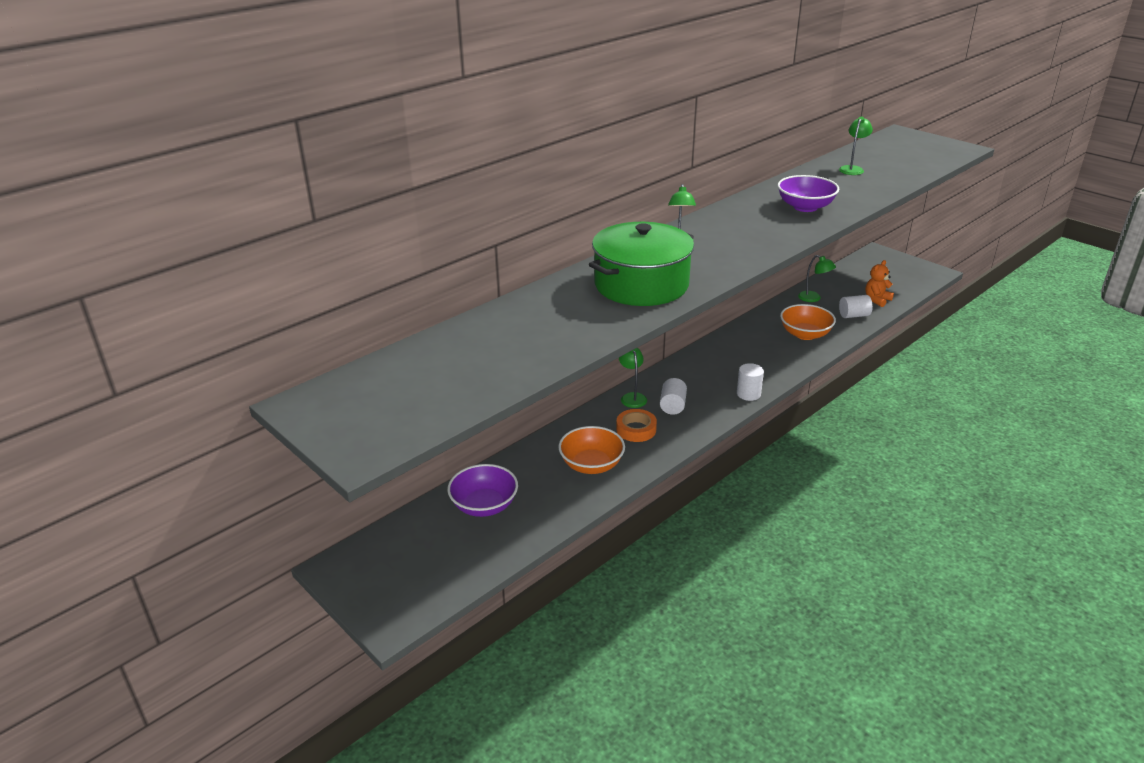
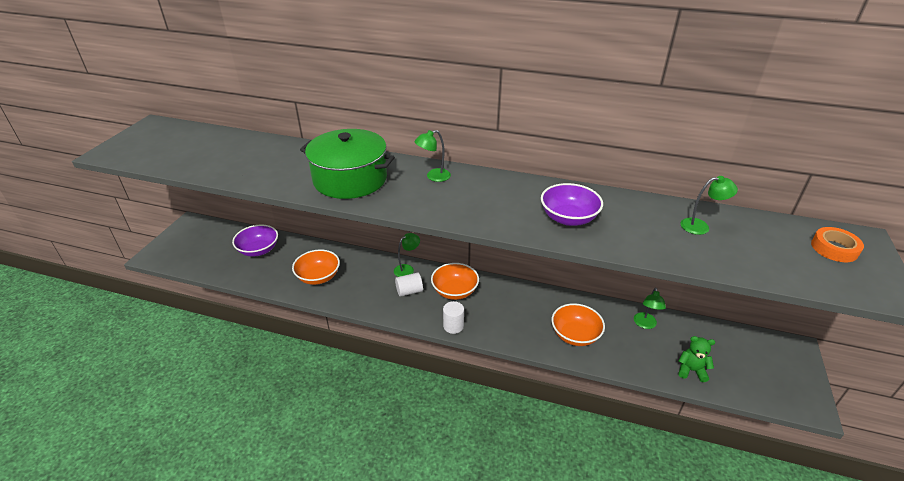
camera: 60 degrees right, 5 degrees up
orange tape [616,409,657,442] -> orange tape moved to [811,227,864,262]
white cylinder [839,295,873,318] -> none
orange teddy bear [866,260,894,307] -> green teddy bear [678,336,715,382]
none -> orange bowl [431,263,479,300]

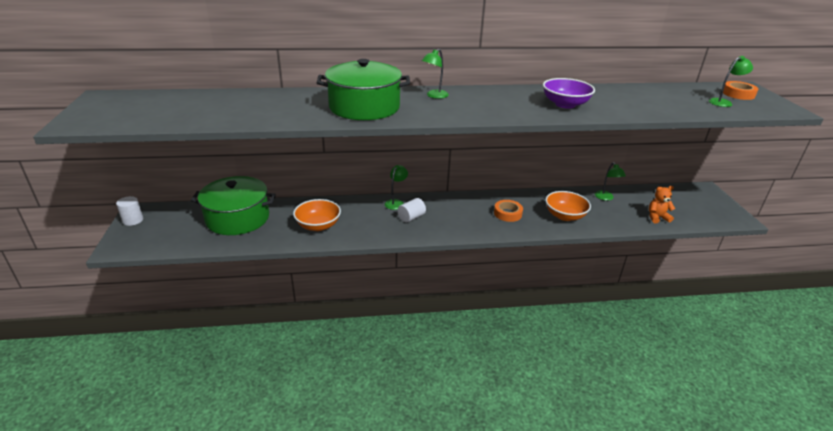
camera: 25 degrees left, 5 degrees down
purple bowl [232,225,278,256] -> green pot [191,176,276,235]
orange bowl [431,263,479,300] -> none
white cylinder [443,301,464,334] -> white cylinder moved to [116,196,143,226]
green teddy bear [678,336,715,382] -> orange teddy bear [649,186,675,223]
green lamp [680,176,738,235] -> green lamp moved to [709,56,753,107]
none -> orange tape [494,200,523,222]

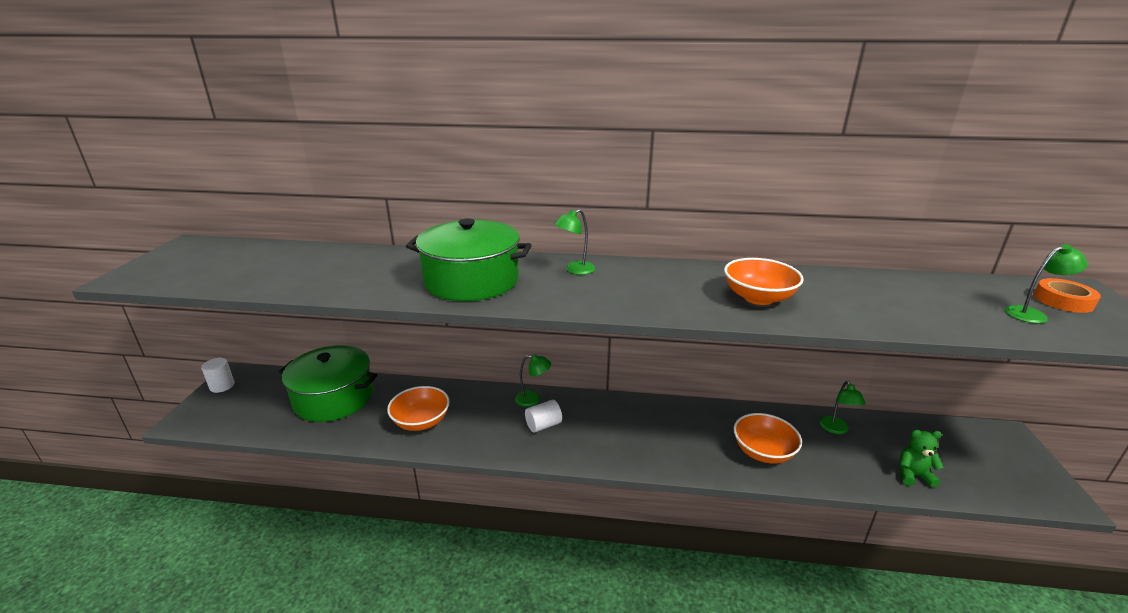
camera: 15 degrees right, 5 degrees down
green lamp [385,165,408,210] -> green lamp turned 60 degrees clockwise [515,354,551,407]
orange tape [494,200,523,222] -> none
purple bowl [543,78,595,109] -> orange bowl [724,258,804,305]
orange teddy bear [649,186,675,223] -> green teddy bear [900,430,944,487]

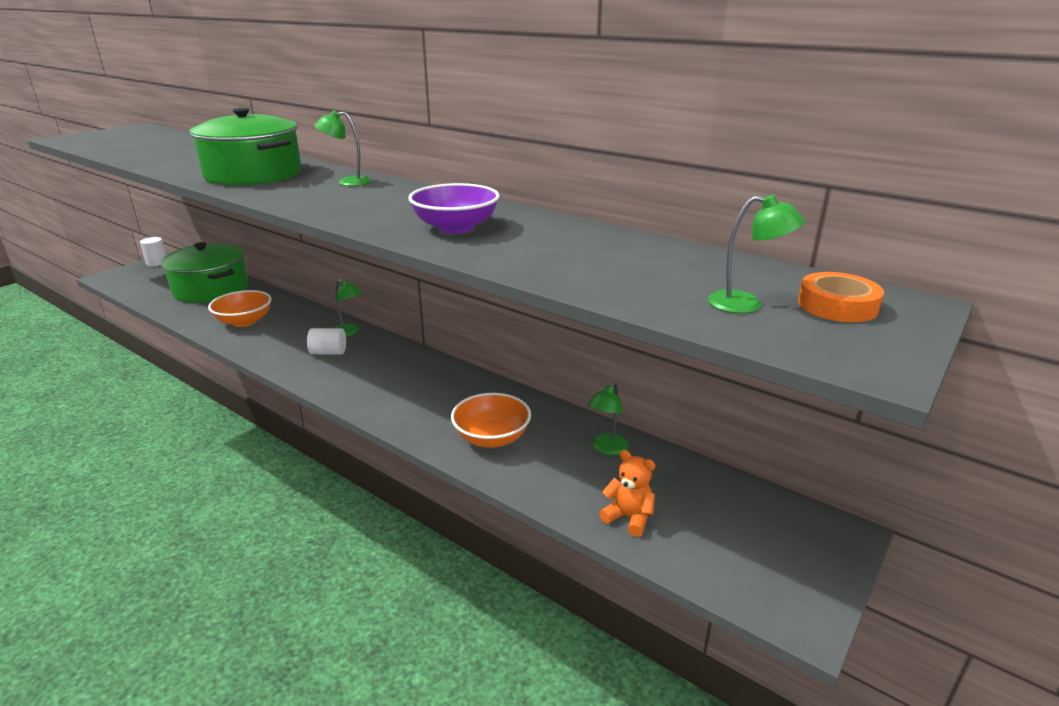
camera: 30 degrees right, 0 degrees up
orange bowl [724,258,804,305] -> purple bowl [408,183,499,234]
green teddy bear [900,430,944,487] -> orange teddy bear [599,450,655,537]

